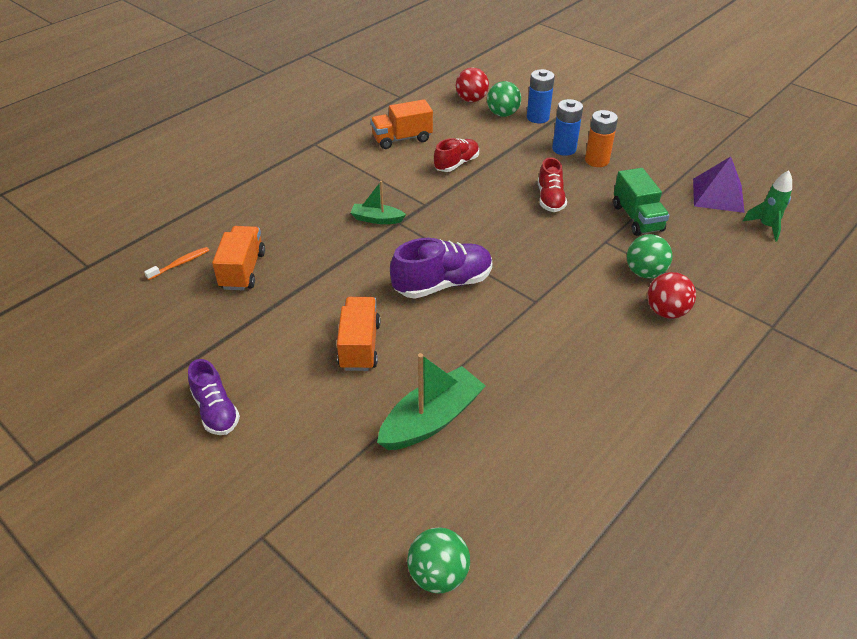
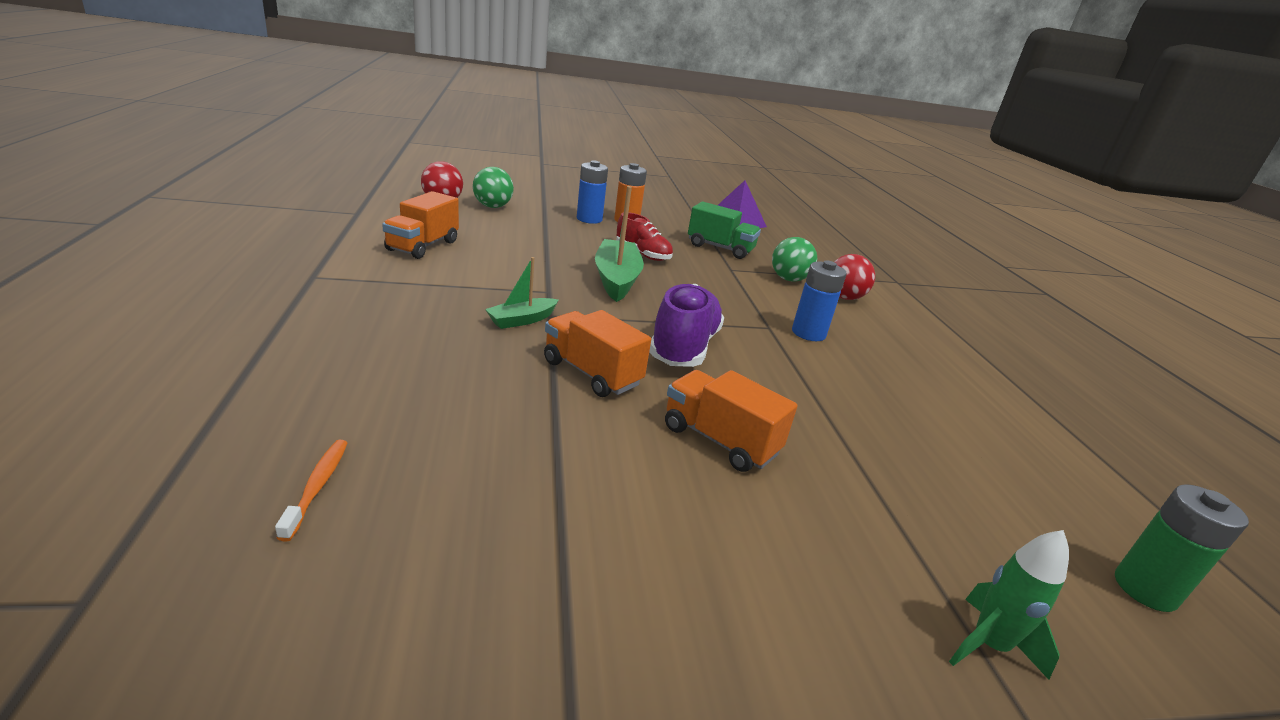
camera: 55 degrees left, 15 degrees down
purple shoe [188,359,240,435] -> none
orange truck [212,226,265,290] -> orange truck moved to [544,310,651,397]
green boat [377,353,486,450] -> green boat moved to [595,186,644,302]
green ball [407,527,470,594] -> green battery [1115,484,1249,612]
red shoe [434,138,479,172] -> none
blue battery [527,69,555,123] -> blue battery moved to [792,260,847,341]
green rocket [743,170,792,241] -> green rocket moved to [949,530,1069,680]

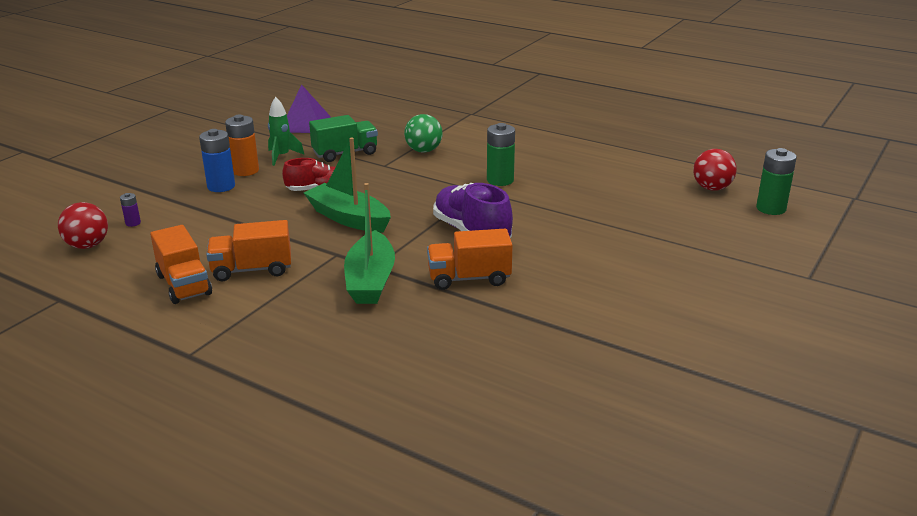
camera: 45 degrees left, 0 degrees up
orange toothbrush [275,439,347,542] -> none
green ball [473,167,514,208] -> purple battery [120,193,141,227]
green boat [485,257,558,329] -> green boat [344,183,395,304], size x1.75
orange truck [665,370,798,472] -> orange truck moved to [206,220,291,281]
blue battery [792,260,847,341] -> green battery [487,123,515,186]
red ball [834,254,875,300] -> red ball moved to [693,149,737,191]
green rocket [949,530,1069,680] -> green rocket moved to [268,97,304,166]

